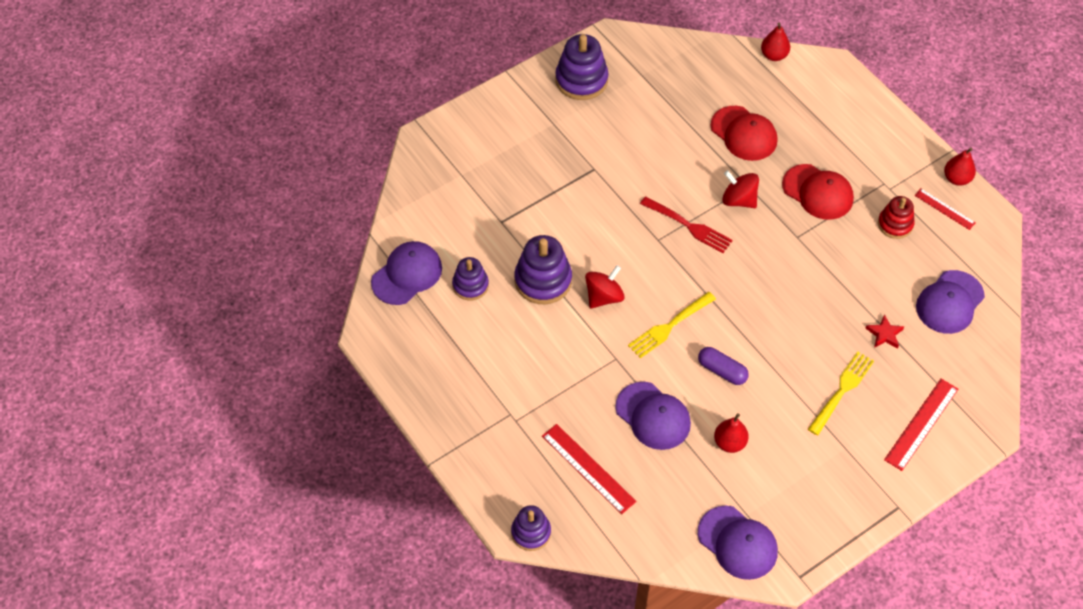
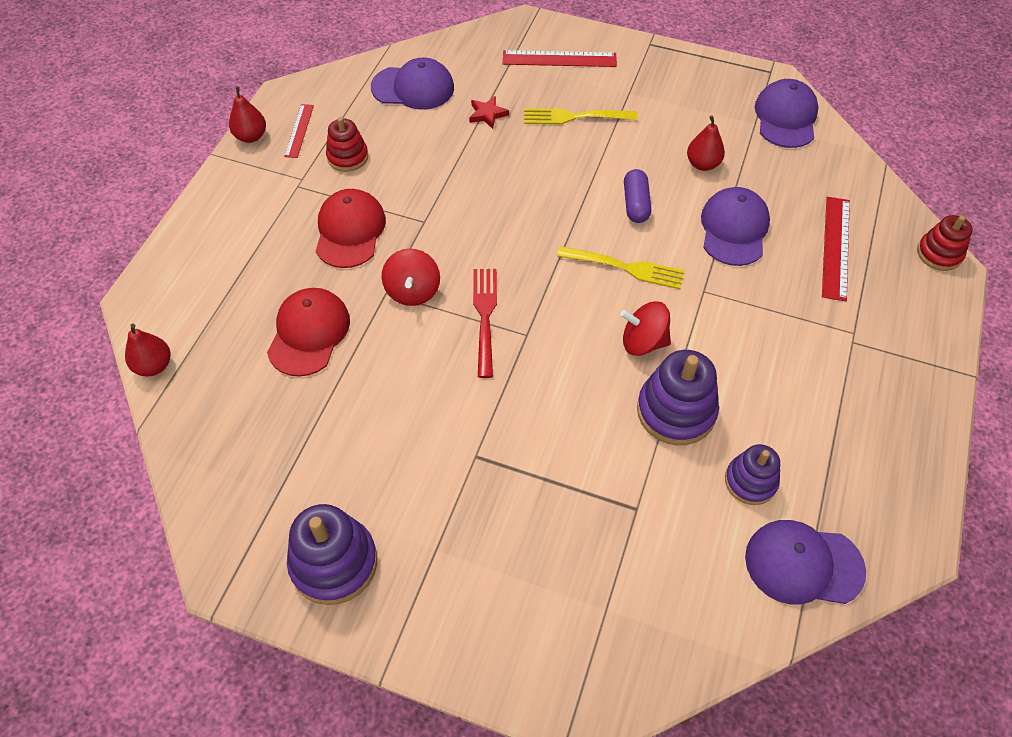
camera: 125 degrees left, 0 degrees up
purple stacking toy [511,505,551,551] -> red stacking toy [917,215,973,271]

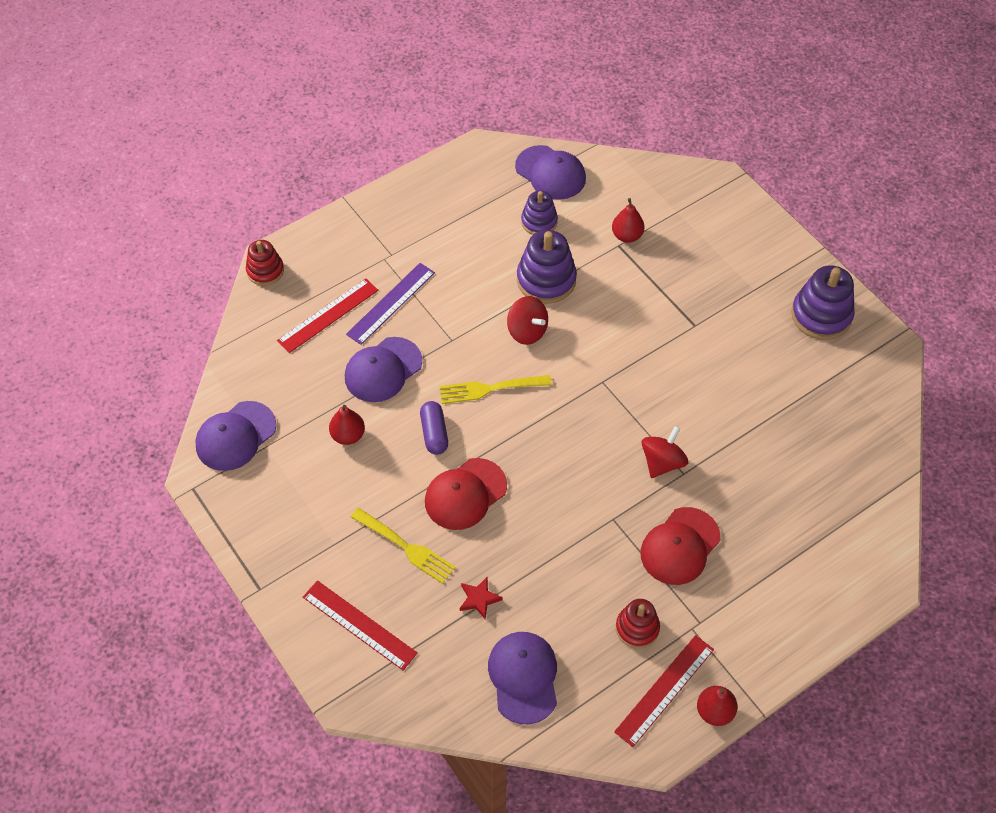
camera: 145 degrees left, 0 degrees up
red pear [125,324,170,376] -> red pear moved to [612,198,644,243]
red cap [267,288,350,377] -> red cap moved to [425,458,507,530]
red ruler [284,104,314,158] -> red ruler [614,635,714,747], size x1.62
purple cap [371,58,454,110] -> purple cap turned 45 degrees clockwise [488,632,557,724]
red fork [473,269,497,378] -> none
yellow fork [557,246,685,289] -> yellow fork turned 60 degrees counterclockwise [439,375,552,404]
purple capsule [624,169,651,223] -> purple capsule turned 45 degrees counterclockwise [420,401,448,455]
none -> purple ruler [346,263,435,345]

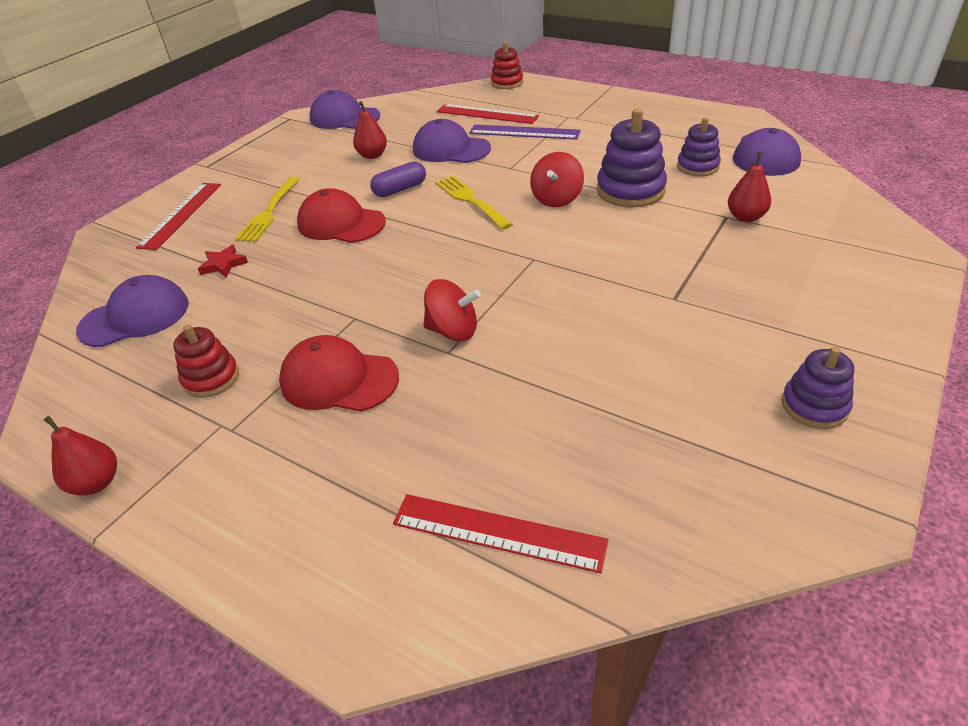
camera: 70 degrees right, 15 degrees down
red ruler [614,635,714,747] -> red ruler moved to [393,494,608,573]
purple stacking toy [791,265,855,340] -> purple stacking toy [782,347,854,429], size x0.63

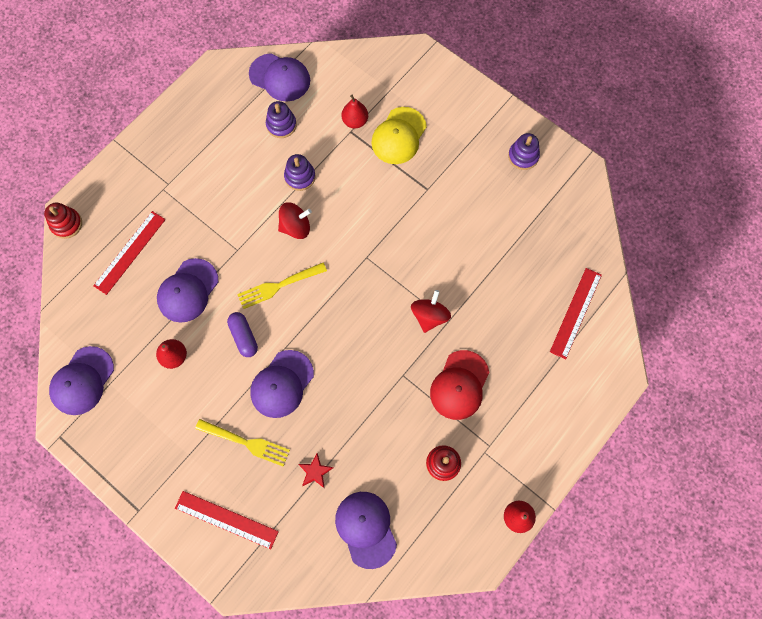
camera: 85 degrees left, 30 degrees up
red cap [297,188,386,243] -> purple cap [250,350,314,418]
purple ruler [469,124,581,140] -> none
red spinning top [530,152,584,207] -> red spinning top turned 45 degrees counterclockwise [278,202,312,239]
purple stacking toy [597,108,667,208] -> purple stacking toy [284,154,316,191], size x0.63
none -> yellow cap [371,107,427,164]

